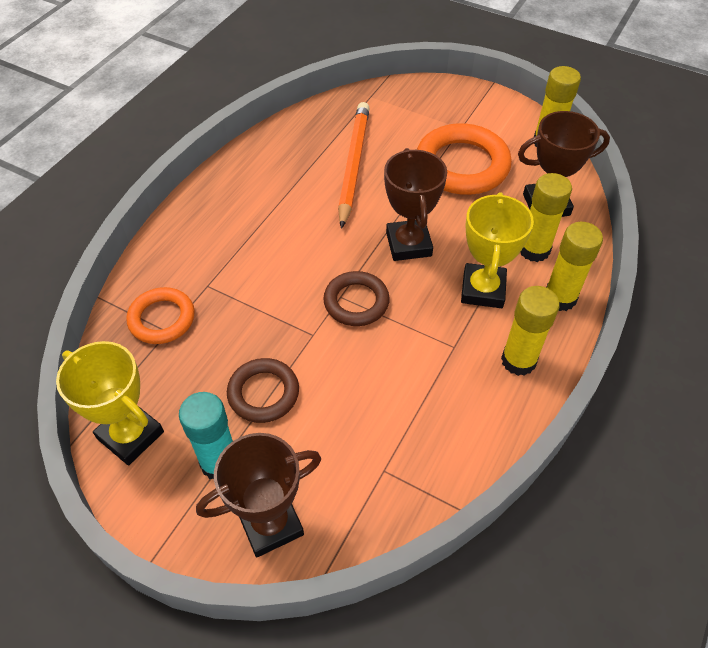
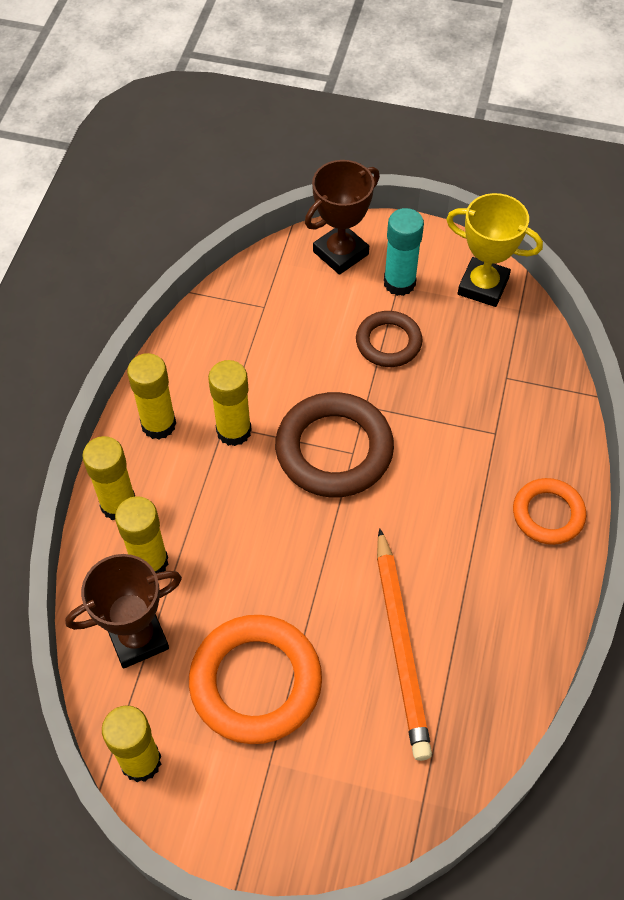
camera: 165 degrees right, 5 degrees up
orange ring [126,287,195,344] -> orange ring moved to [513,478,586,545]
brown ring [323,271,390,326] -> brown ring [275,392,394,497], size x1.67
brown trophy [384,148,447,261] -> none
yellow trophy [461,192,534,308] -> none
none -> yellow glue stick [208,360,252,446]

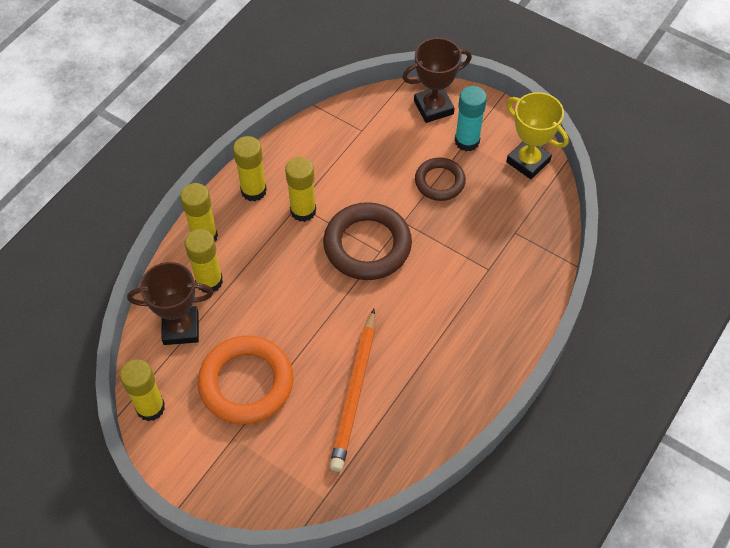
camera: 20 degrees right, 0 degrees up
orange ring [513,478,586,545] -> none

